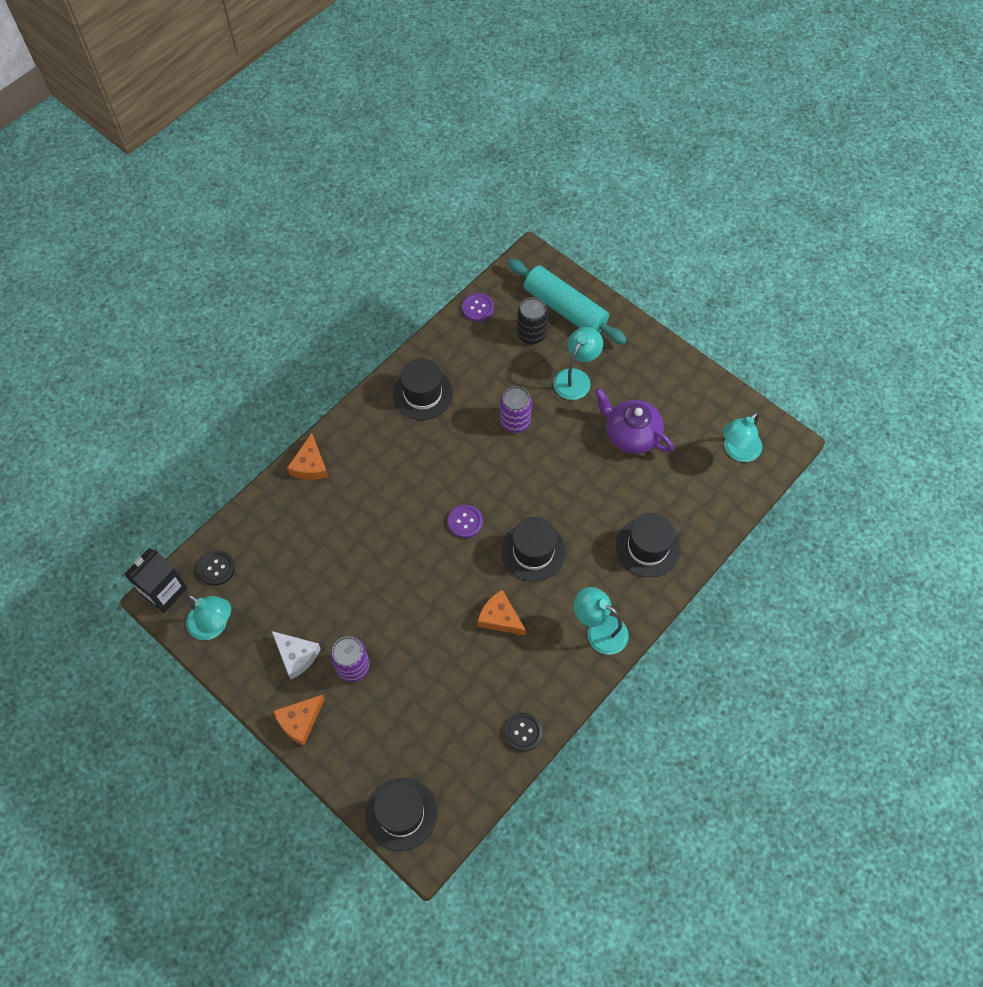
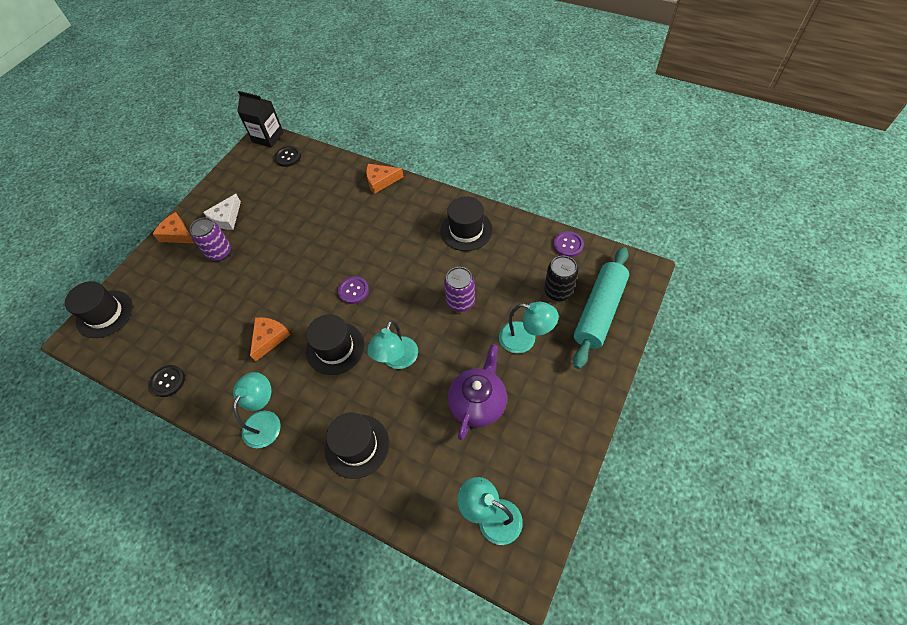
camera: 80 degrees right, 5 degrees down
turquoise lamp [186,595,231,640] -> turquoise lamp moved to [367,320,418,369]

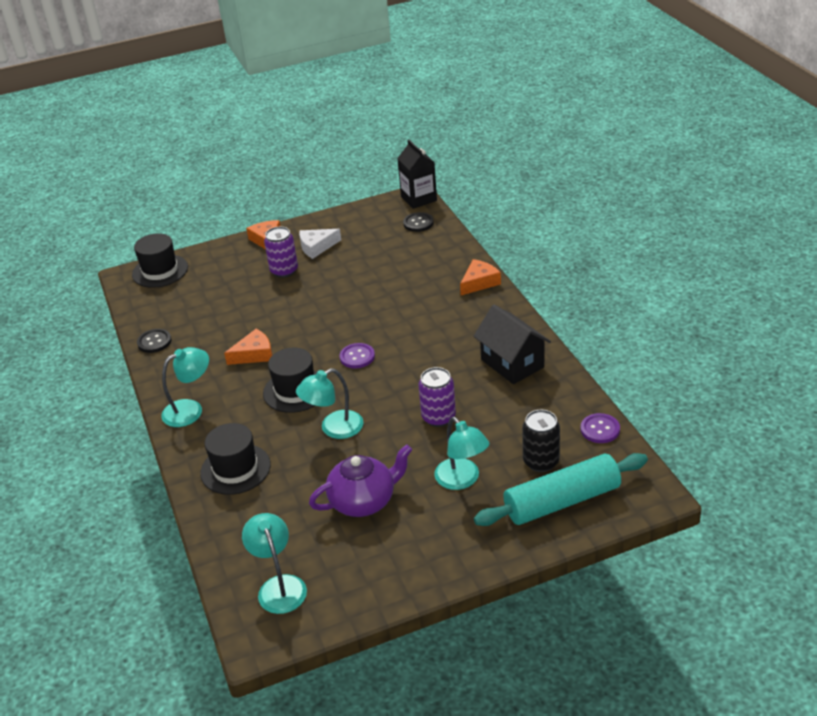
camera: 40 degrees right, 20 degrees down
orange cheese [366,164,404,194] -> orange cheese turned 105 degrees clockwise [460,259,501,295]
black hat [440,196,493,251] -> black house [474,305,551,384]

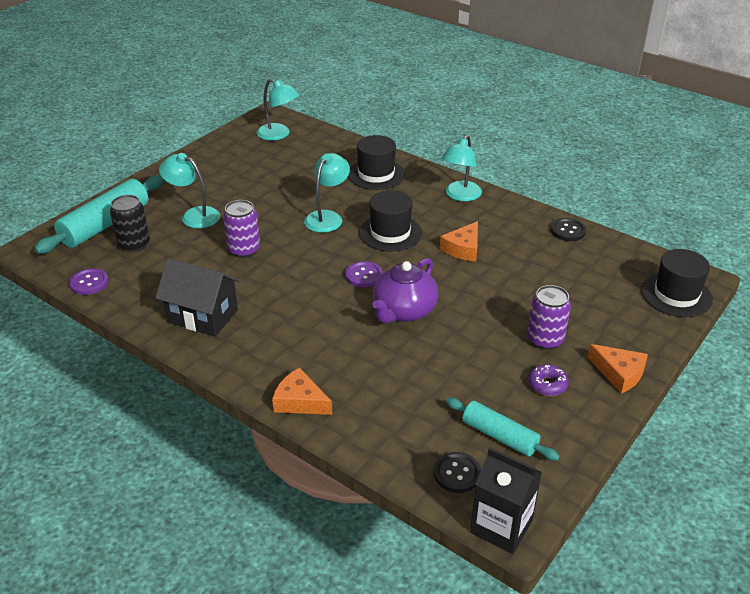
camera: 145 degrees right, 0 degrees up
white cheese [299,229,341,259] -> purple donut [528,364,569,396]
purple teapot [309,444,412,517] -> purple teapot moved to [372,258,439,323]
orange cheese [460,259,501,295] -> orange cheese turned 105 degrees clockwise [272,367,332,415]
none -> turquoise rolling pin [446,398,560,461]

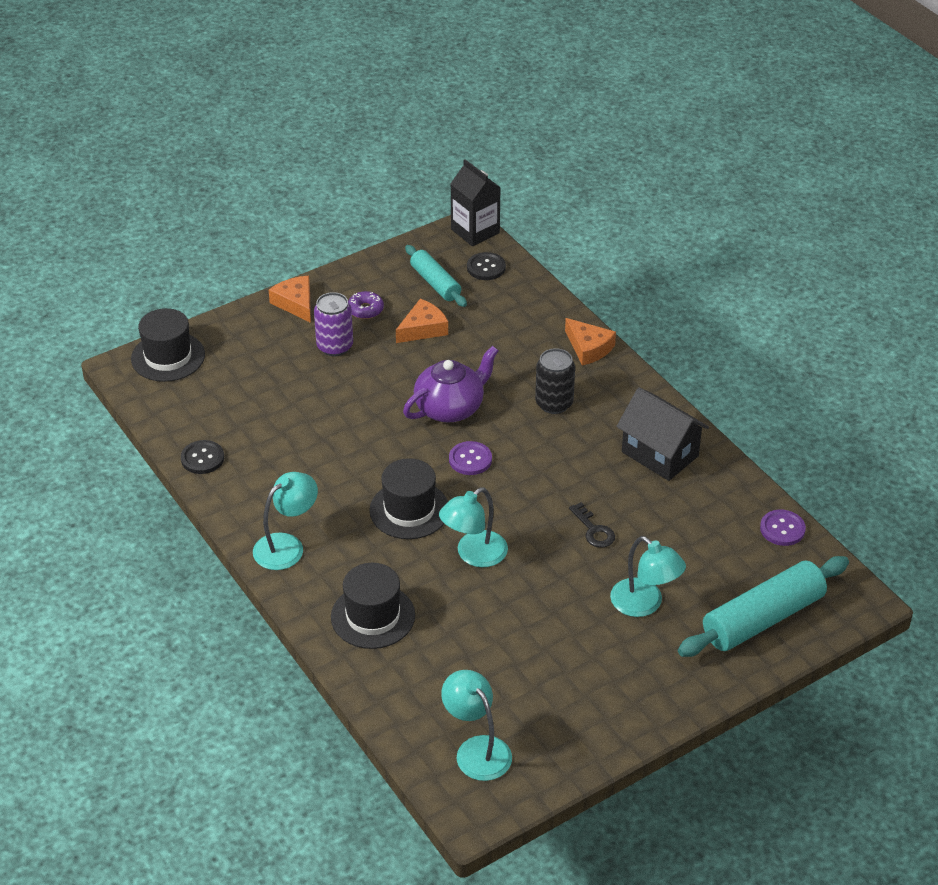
camera: 160 degrees left, 5 degrees up
black can [110,195,150,252] -> black can moved to [535,348,575,414]
purple can [223,200,260,258] -> black key [569,502,615,548]
orange cheese [440,221,478,262] -> orange cheese moved to [396,299,448,343]

